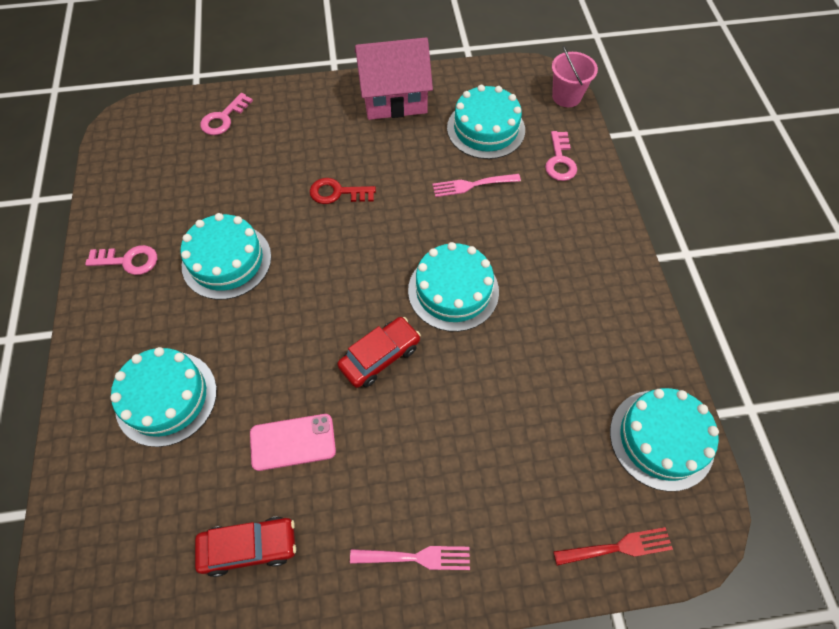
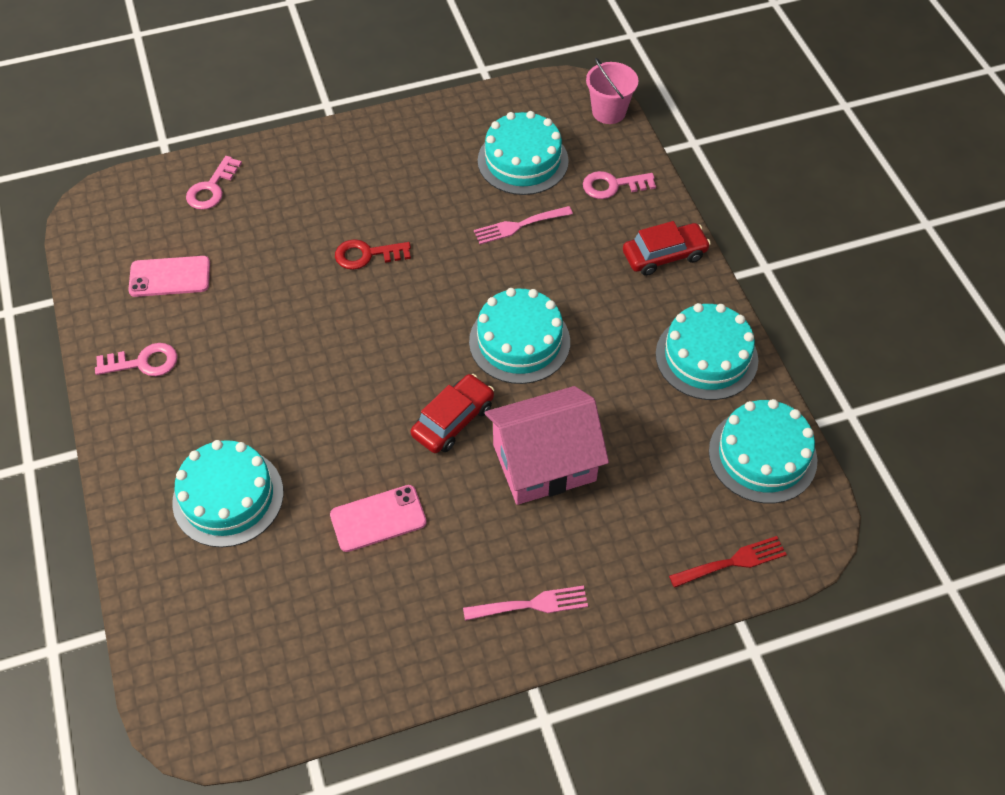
camera: 10 degrees left, 5 degrees down
turquoise cake [181,213,271,300] -> turquoise cake moved to [656,303,758,400]
red car [195,517,296,577] -> red car moved to [623,221,711,276]
pink house [355,37,433,120] -> pink house moved to [485,386,609,505]
pink key [545,131,577,181] -> pink key turned 90 degrees clockwise [583,171,656,199]
none -> pink phone [128,256,210,297]

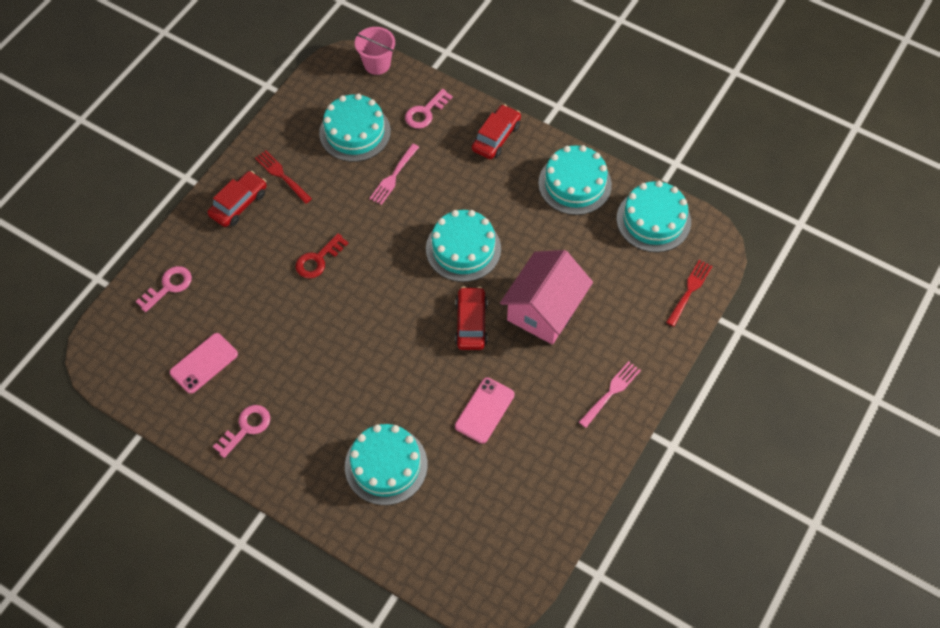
camera: 40 degrees left, 5 degrees up
pink key [186,156,242,210] -> pink key turned 120 degrees counterclockwise [135,266,192,312]
none -> red car [207,171,267,227]
none -> red fork [255,150,312,204]

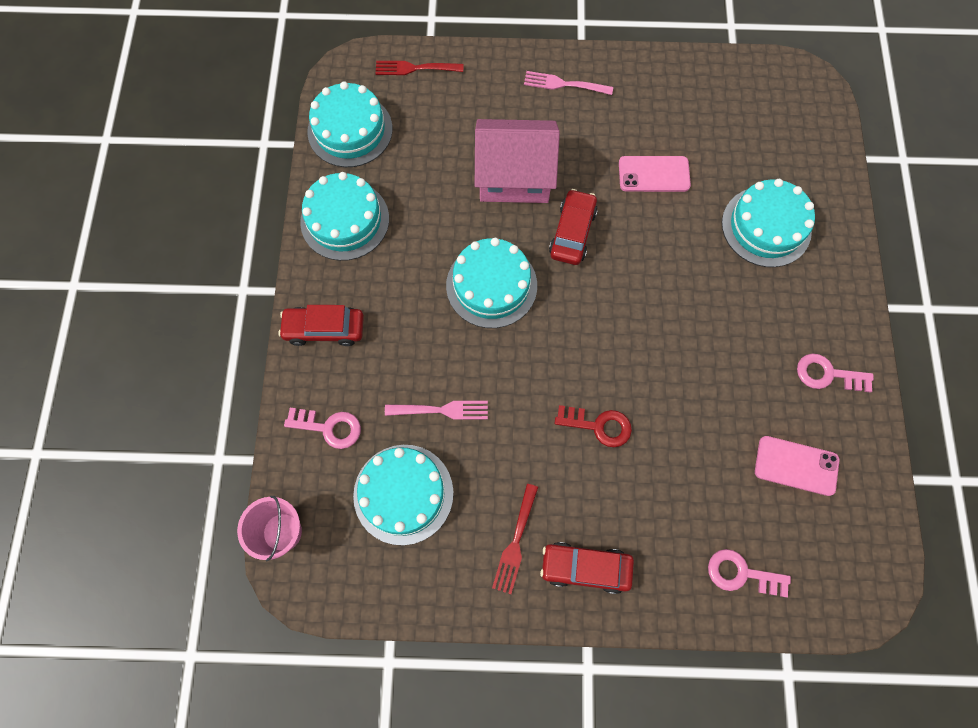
camera: 120 degrees left, 10 degrees up
red car [455,287,487,350] -> red car turned 135 degrees clockwise [549,189,598,265]

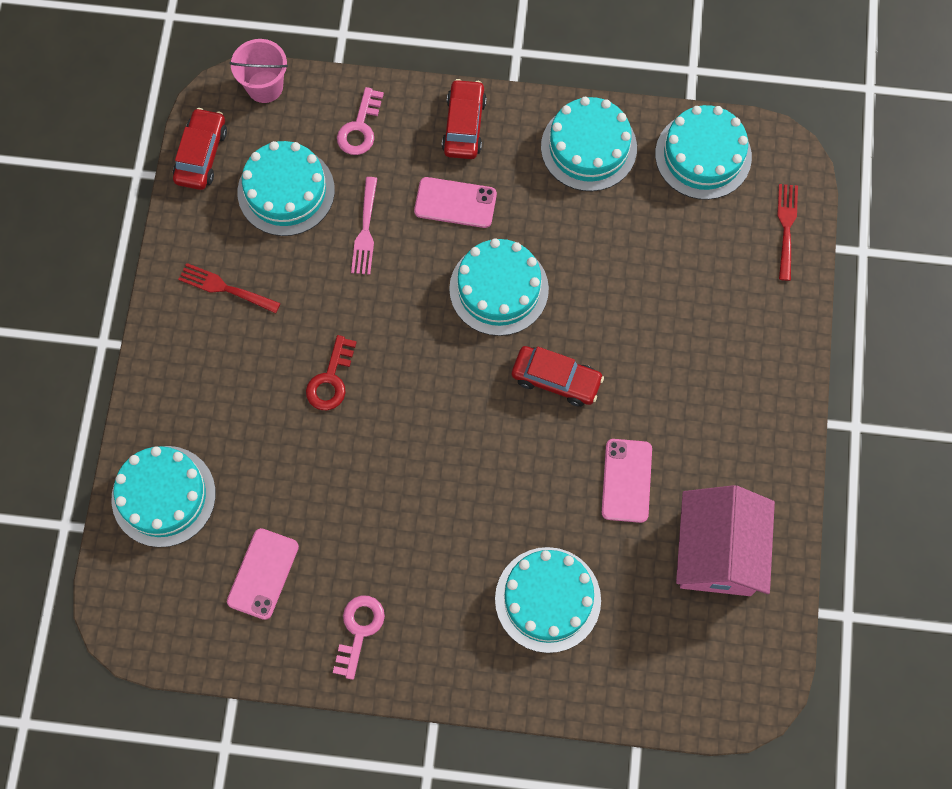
camera: 95 degrees right, 0 degrees up
pink house [475,119,560,203] -> pink house moved to [676,485,775,596]
pink fork [524,71,613,95] -> none
red car [540,542,634,594] -> red car moved to [173,108,227,190]
pink key [708,549,791,597] -> turquoise cake [112,446,216,547]
none -> pink phone [414,177,497,228]

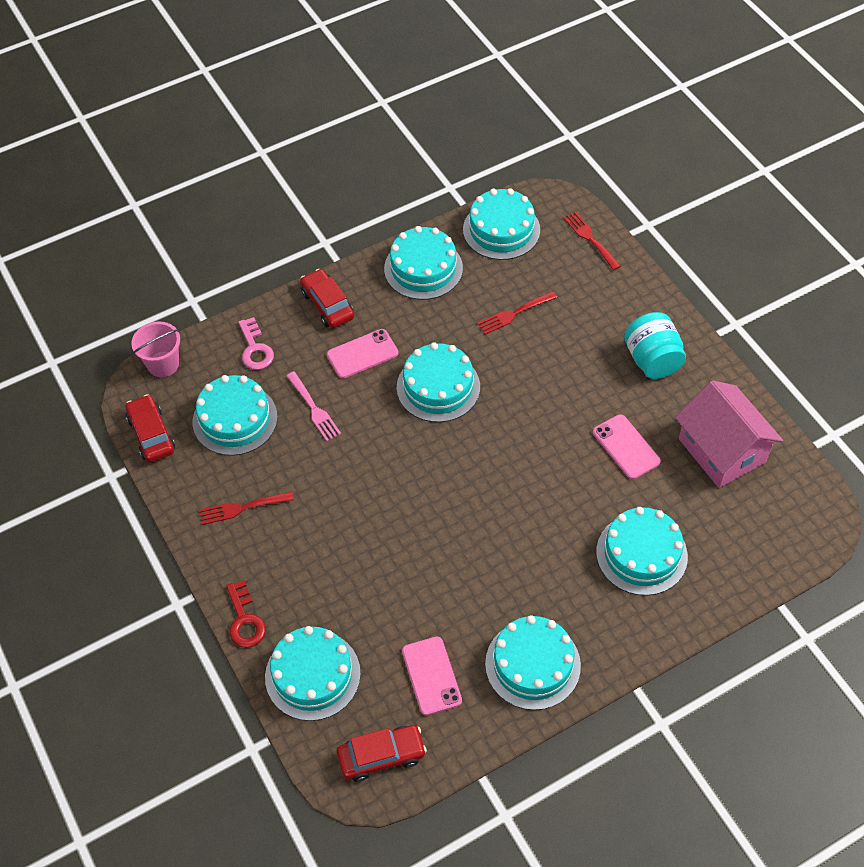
camera: 35 degrees left, 15 degrees down
red key [306,335,357,410] -> red key moved to [226,580,266,648]
pink key [333,596,385,680] -> turquoise cake [485,615,581,710]
red car [512,346,604,407] -> red car moved to [337,725,427,782]
none -> red fork [477,291,557,335]
none -> turquoise jar [624,312,686,379]

